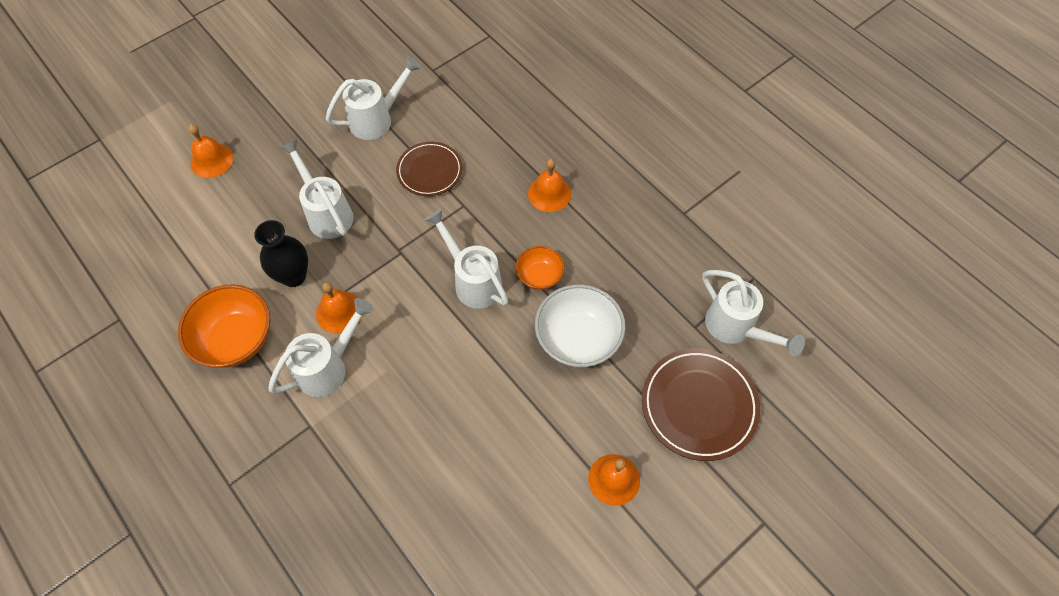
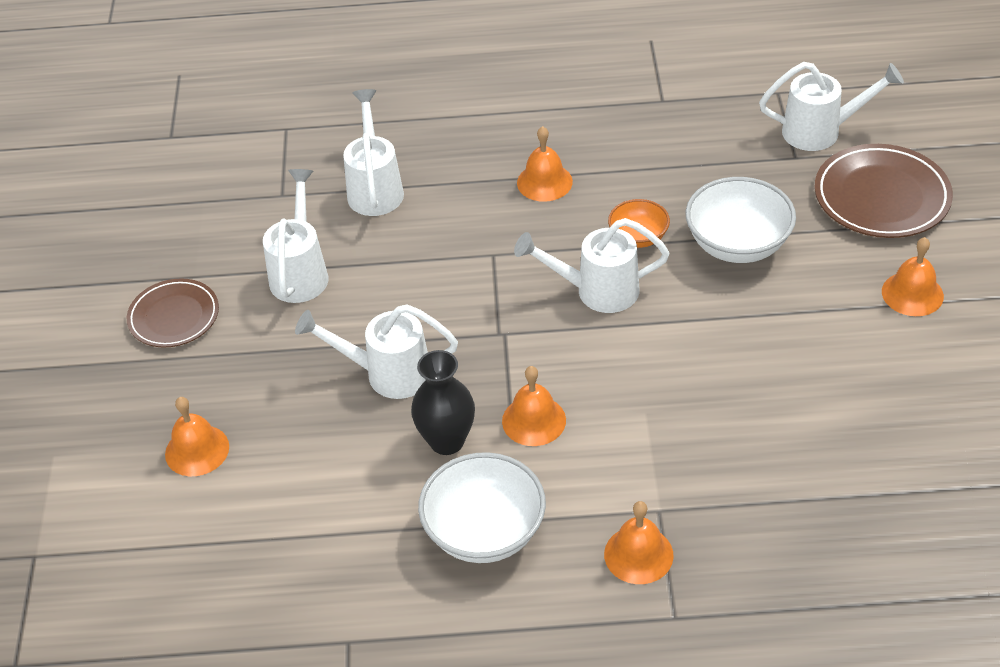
camera: 50 degrees left, 15 degrees down
orange bowl [178,284,270,368] -> white bowl [418,452,546,563]
white watering can [268,298,374,397] -> white watering can moved to [343,89,404,216]
brown plate [396,142,462,196] -> brown plate moved to [127,279,219,348]
none -> orange bell [604,501,674,584]

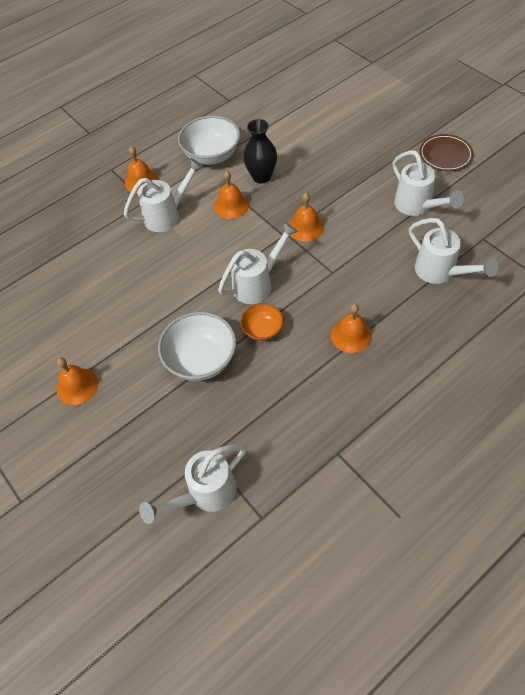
camera: 145 degrees right, 10 degrees up
orange bell [165,397,229,476] -> orange bell moved to [289,193,324,242]
white watering can [295,304,458,399] -> white watering can moved to [124,158,204,232]
brown plate [814,144,953,238] -> none

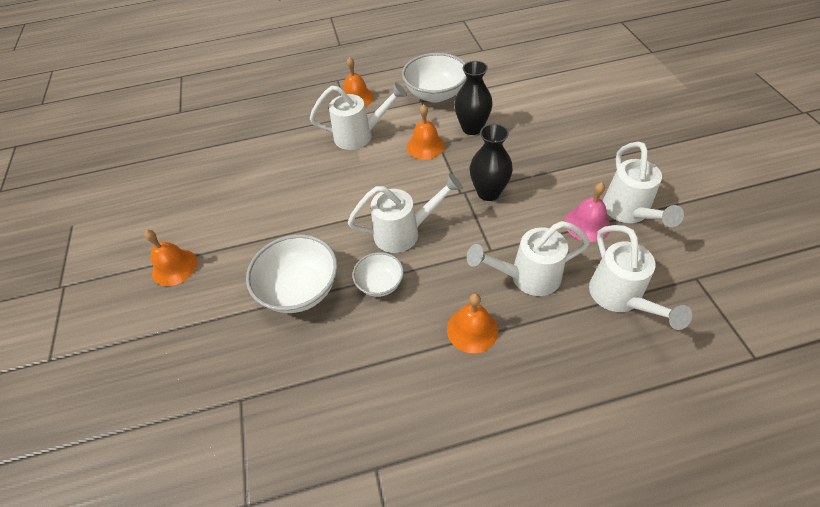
camera: 25 degrees right, 5 degrees down
white watering can [139,444,247,524] -> white watering can moved to [467,221,590,296]
orange bowl [240,303,284,341] -> white bowl [352,252,404,297]
orange bell [289,193,324,242] -> black vase [470,124,513,201]
brown plate [419,134,473,171] -> none
none -> pink bell [564,182,611,242]

